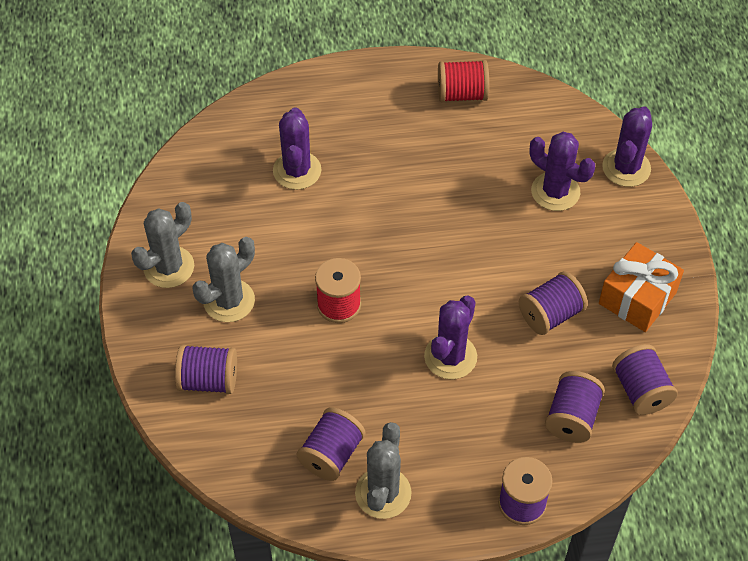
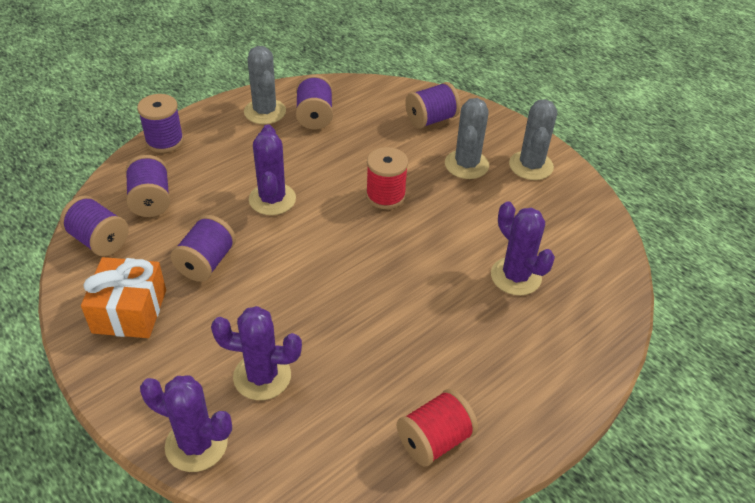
camera: 145 degrees right, 10 degrees down
purple cactus [602,106,652,187] -> purple cactus turned 60 degrees counterclockwise [140,376,232,472]

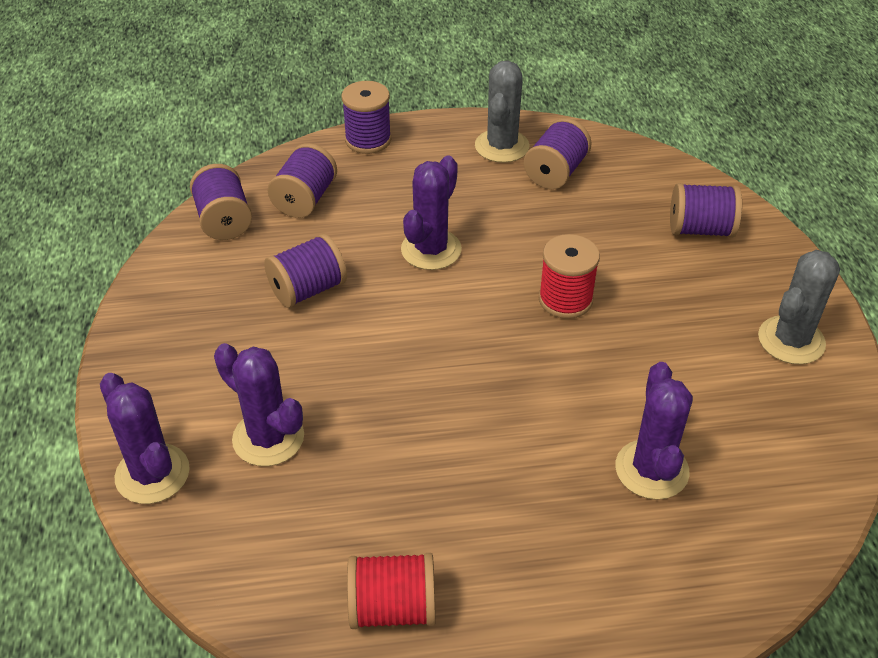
camera: 35 degrees right, 0 degrees up
orange gift [81,257,166,338] -> none
grey cactus [445,98,489,179] -> none

